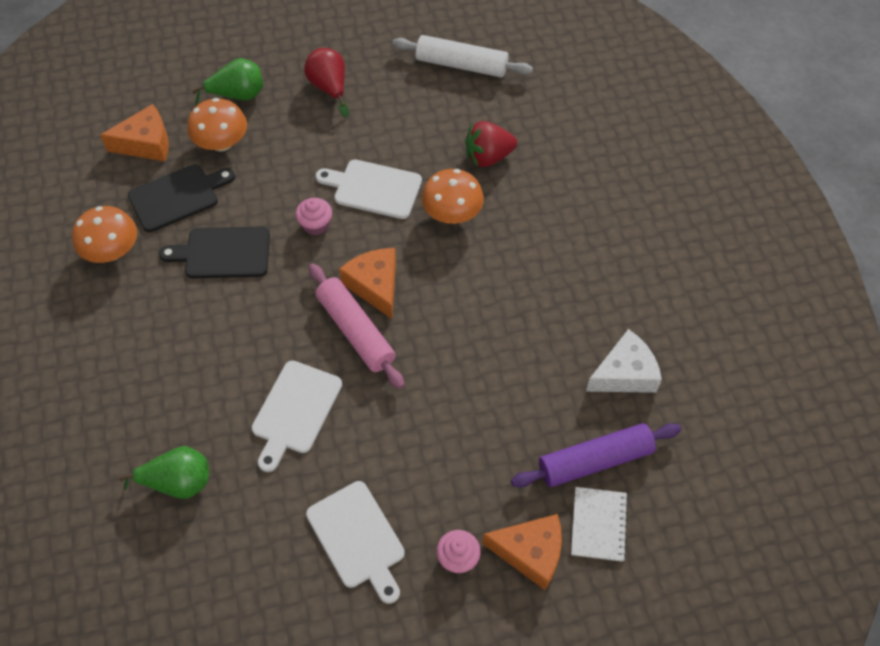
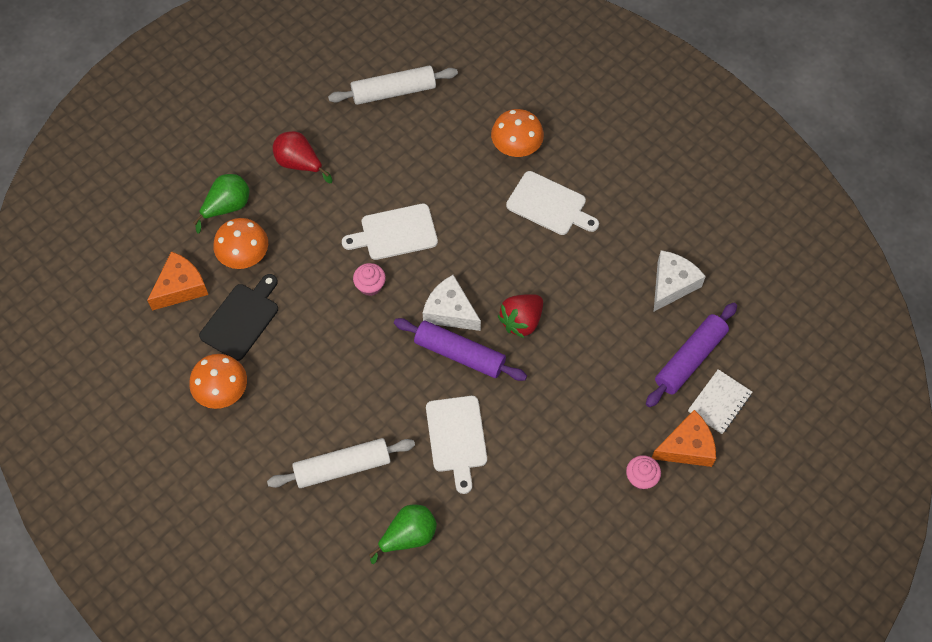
camera: 30 degrees left, 5 degrees up
black cutting board [159,226,270,278] -> none
white cutting board [306,481,405,604] -> white cutting board moved to [506,171,599,235]
pink rolling pin [309,263,404,389] -> purple rolling pin [394,318,527,381]
orange cheese [339,248,396,319] -> white cheese [423,275,481,331]
orange mushroom [422,169,484,224] -> orange mushroom moved to [491,109,544,157]
red strawberry [465,121,517,167] -> red strawberry moved to [498,294,543,338]
white notebook [571,487,628,562] -> white notebook turned 60 degrees clockwise [688,369,752,434]
none -> white rolling pin [267,438,415,488]

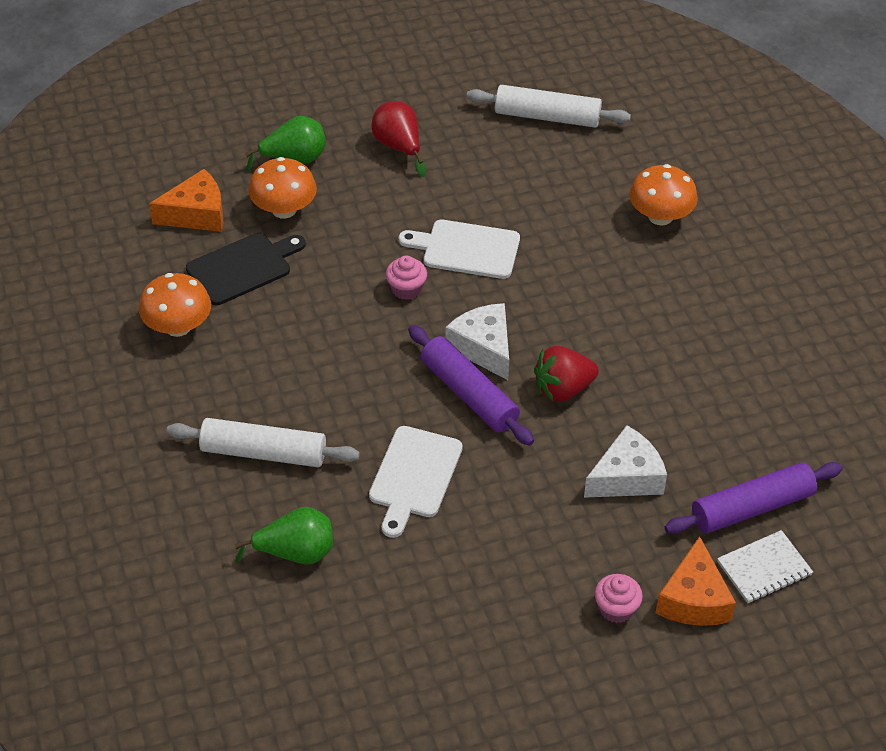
camera: 25 degrees right, 15 degrees down
white cutting board [506,171,599,235] -> none
orange cheese [652,410,716,467] -> orange cheese turned 90 degrees clockwise [655,536,736,626]
white cheese [654,250,706,311] -> white cheese moved to [584,425,667,498]

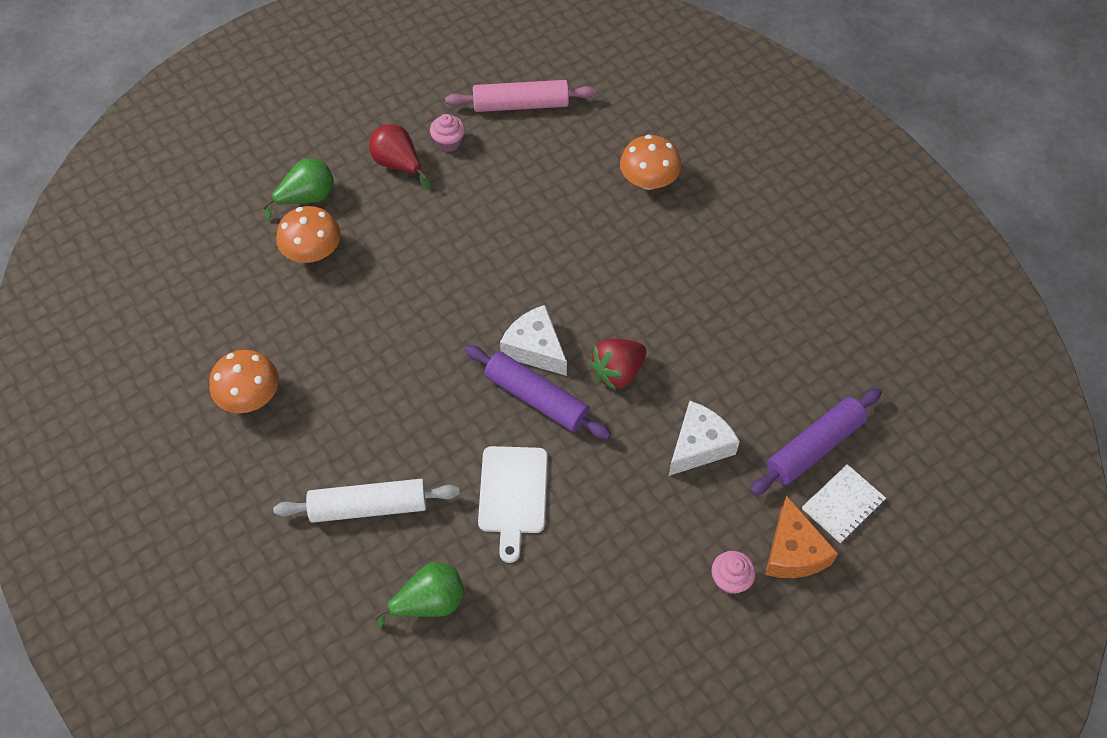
camera: 15 degrees left, 10 degrees up
orange cheese [149,169,224,232] -> none
black cutting board [186,233,306,305] -> none
pink cupcake [386,256,427,300] -> pink cupcake moved to [430,114,465,152]
white cutting board [399,220,520,279] -> none
white rolling pin [466,85,631,128] -> pink rolling pin [445,80,596,112]

